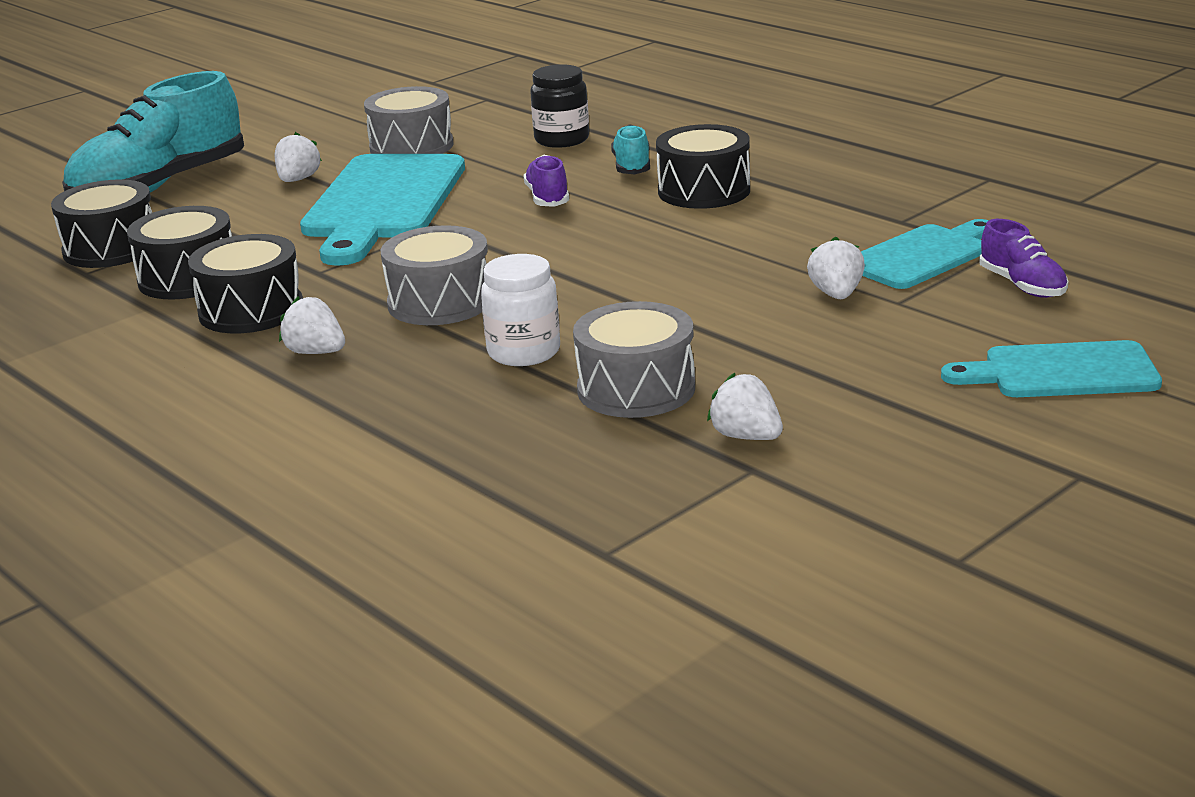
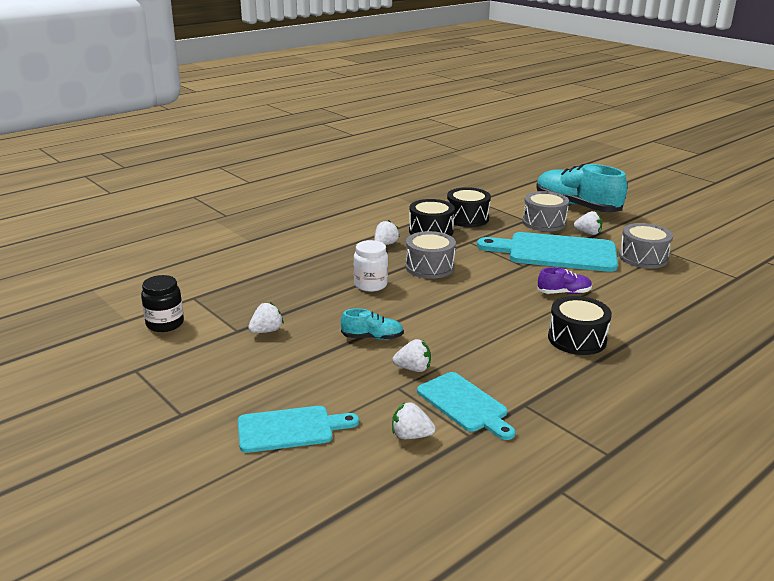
camera: 90 degrees right, 0 degrees up
black drum [51,179,152,268] -> none
black jar [530,64,589,148] -> black jar moved to [141,275,184,332]
grey drum [573,301,695,418] -> grey drum moved to [522,191,569,231]
turquoise shoe [611,124,650,174] -> turquoise shoe moved to [341,308,404,340]
turquoise cutting board [941,340,1162,397] -> turquoise cutting board turned 75 degrees clockwise [238,406,359,453]
purple shoe [979,219,1068,298] -> white strawberry [392,402,435,439]

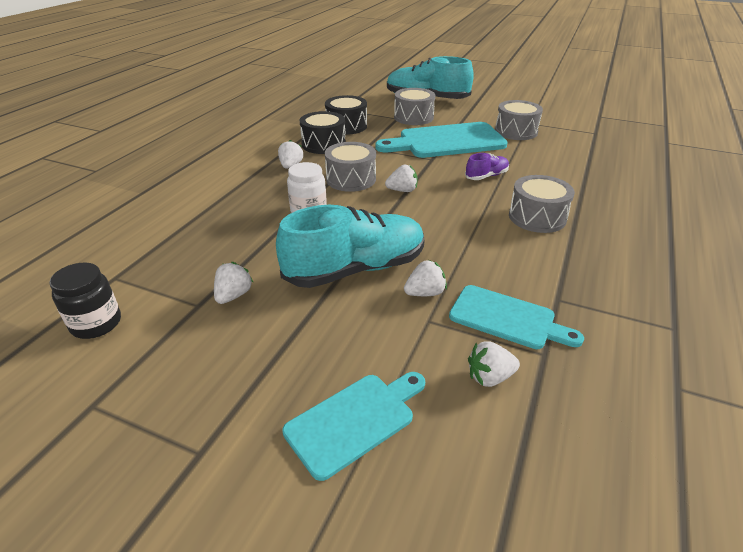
camera: 25 degrees left, 10 degrees up
turquoise shoe [341,308,404,340] -> turquoise shoe [276,205,425,288], size x2.17
black drum [548,296,612,355] -> grey drum [509,175,575,233]
white strawberry [574,211,602,235] -> white strawberry moved to [385,165,417,192]

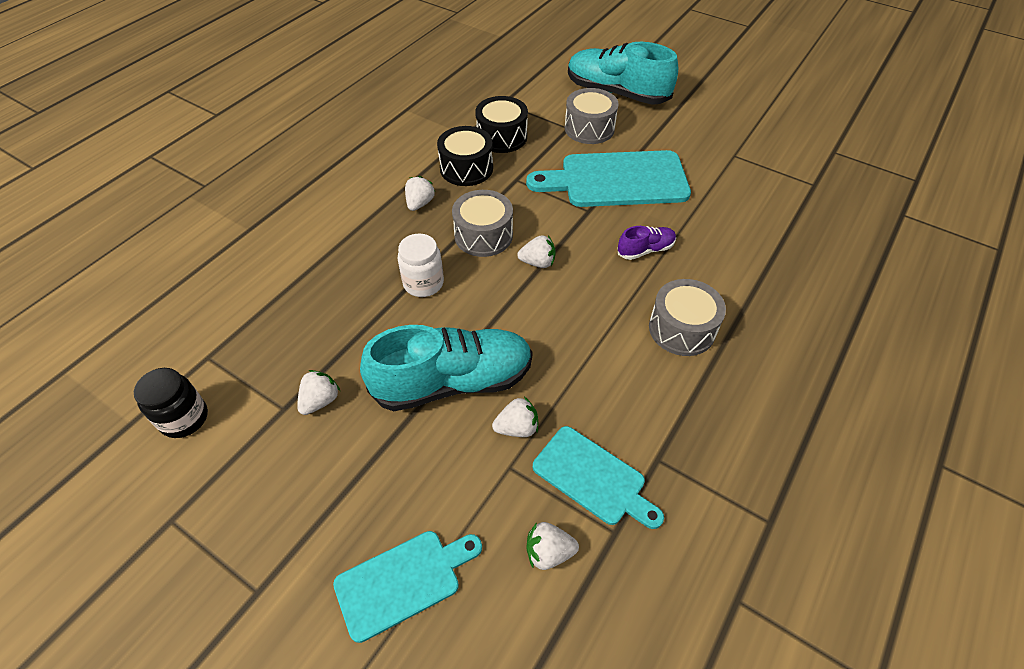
camera: 10 degrees right, 15 degrees up
grey drum [495,100,543,140] -> none

